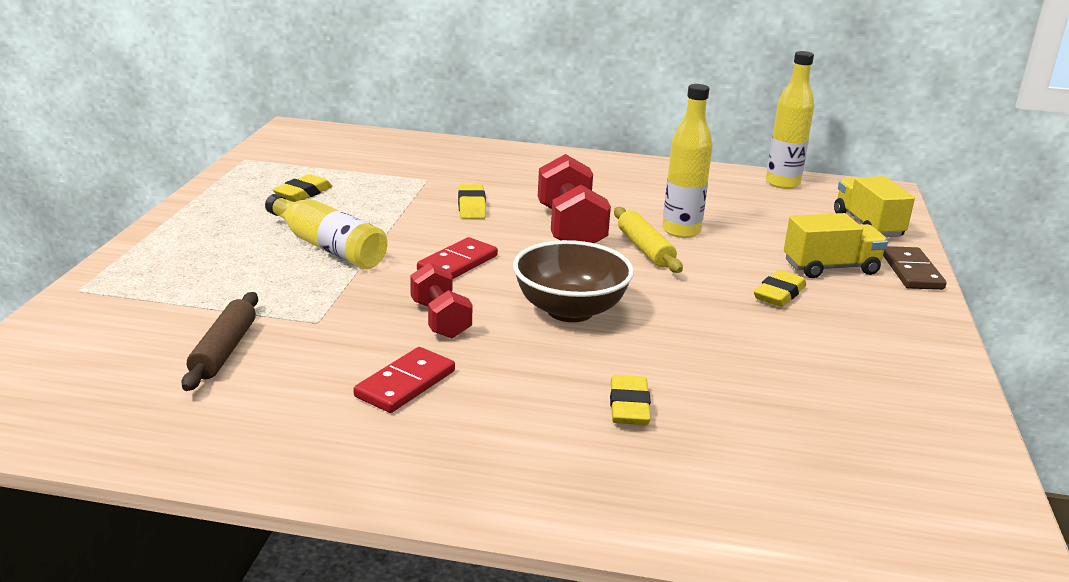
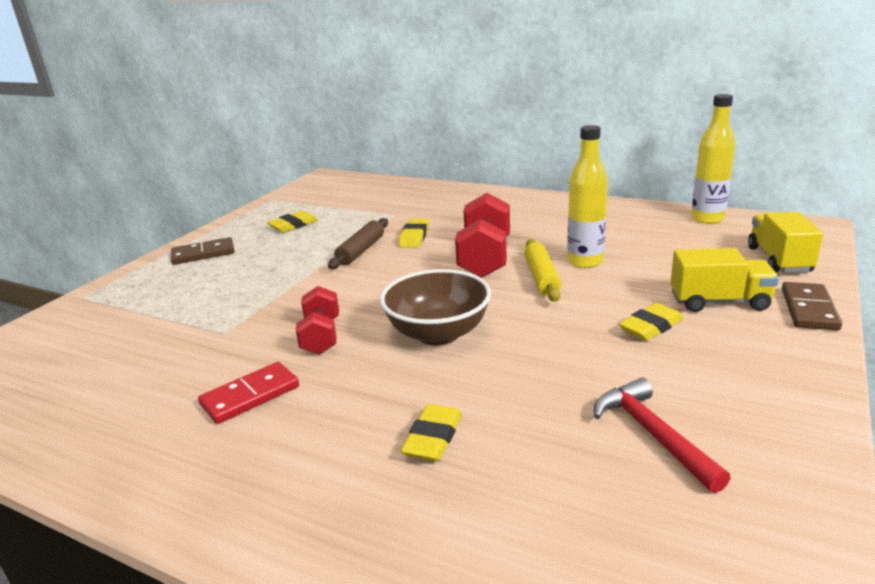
camera: 20 degrees right, 0 degrees up
brown rolling pin [181,292,258,391] -> brown rolling pin moved to [328,218,388,269]
yellow bottle [265,194,388,269] -> none
red domino [417,237,498,279] -> none
none -> brown domino [171,237,235,265]
none -> red hammer [594,378,730,493]

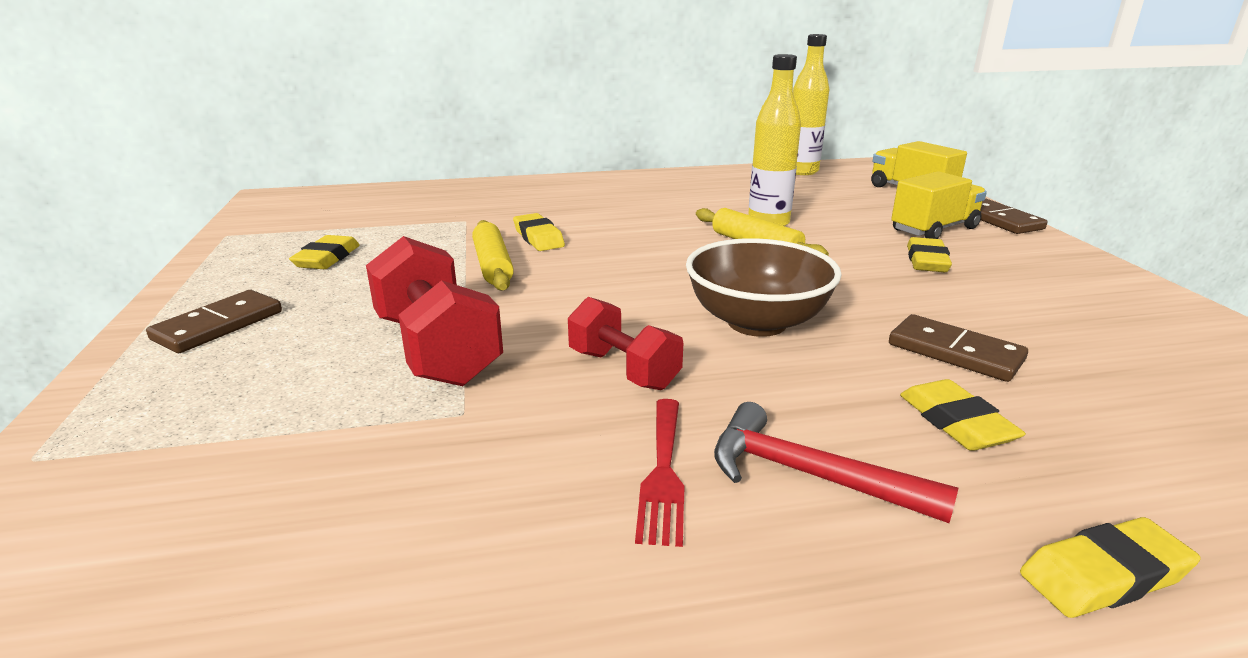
camera: 40 degrees left, 0 degrees up
red domino [198,362,299,424] -> red fork [635,399,684,547]
brown rolling pin [328,218,388,269] -> yellow rolling pin [472,220,514,291]
red dumbbell [455,193,510,278] -> red dumbbell moved to [366,236,503,386]
red hammer [594,378,730,493] -> red hammer moved to [714,402,958,523]
none -> brown domino [889,314,1028,382]
none -> yellow eraser [1020,517,1201,618]

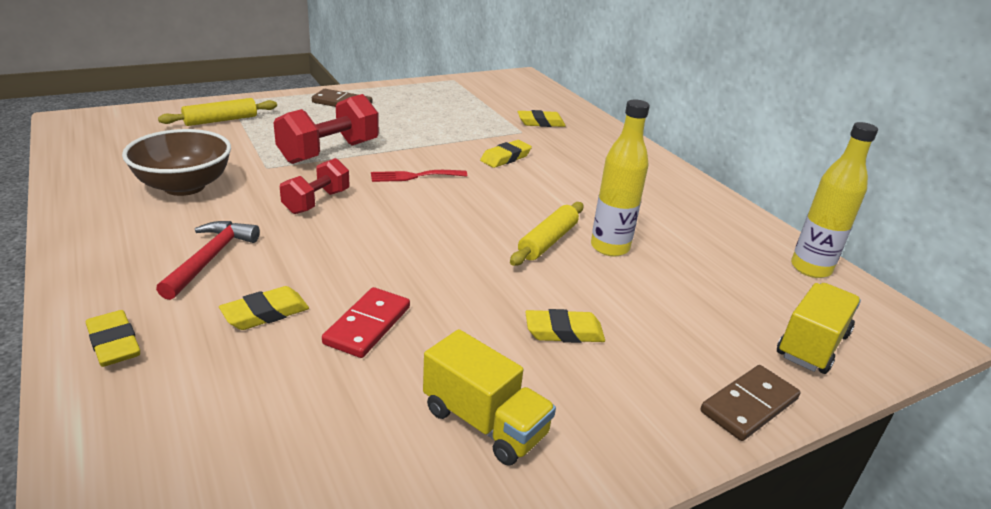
camera: 70 degrees right, 5 degrees up
yellow eraser [289,235,360,269] -> yellow eraser moved to [517,110,566,127]
yellow rolling pin [472,220,514,291] -> yellow rolling pin moved to [158,98,277,126]
red fork [635,399,684,547] -> red fork moved to [371,170,467,182]
brown bowl [686,238,842,337] -> brown bowl moved to [122,129,231,196]
brown domino [889,314,1028,382] -> red domino [322,287,410,358]
yellow truck [891,171,987,239] -> yellow truck moved to [423,329,556,466]

